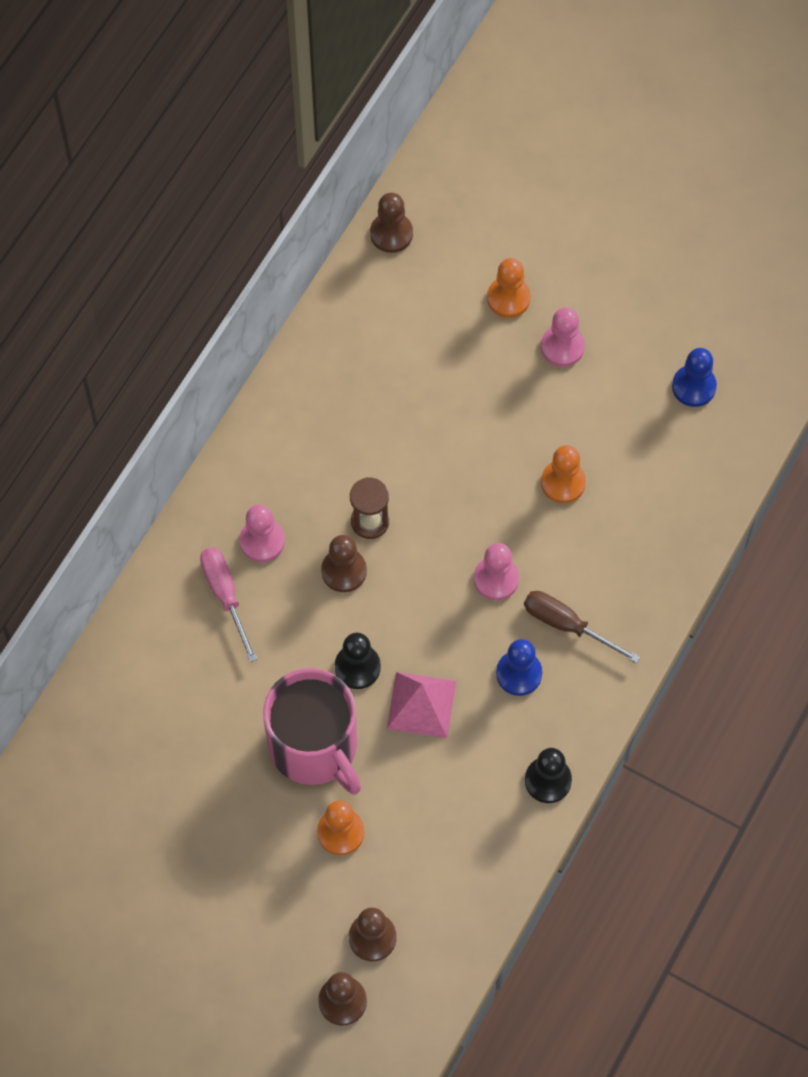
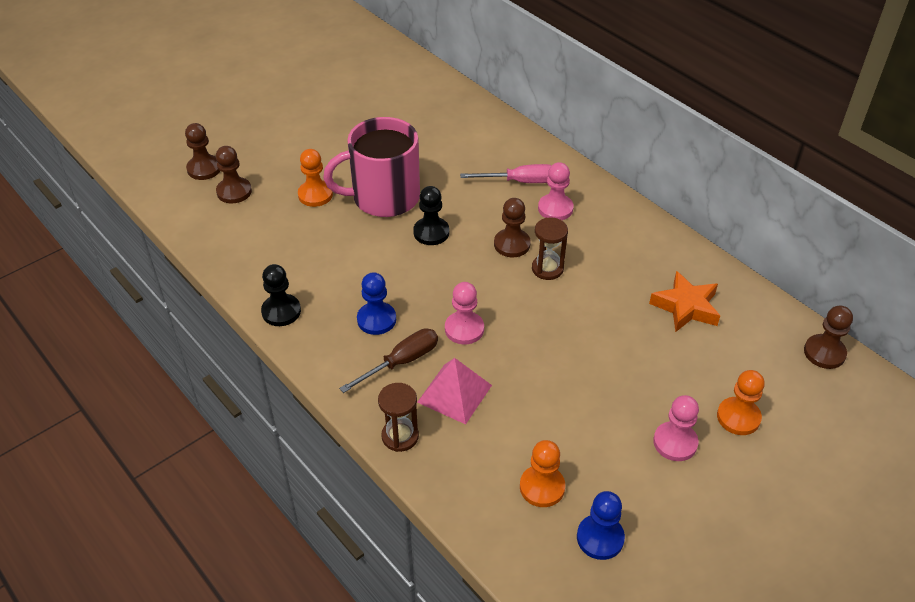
camera: 110 degrees right, 20 degrees down
pink pyramid [387,672,456,738] -> pink pyramid moved to [417,358,492,424]
orange pawn [541,445,586,503] -> orange pawn moved to [520,440,565,507]
none -> brown hourglass [378,383,419,452]
none -> orange star [649,271,720,332]

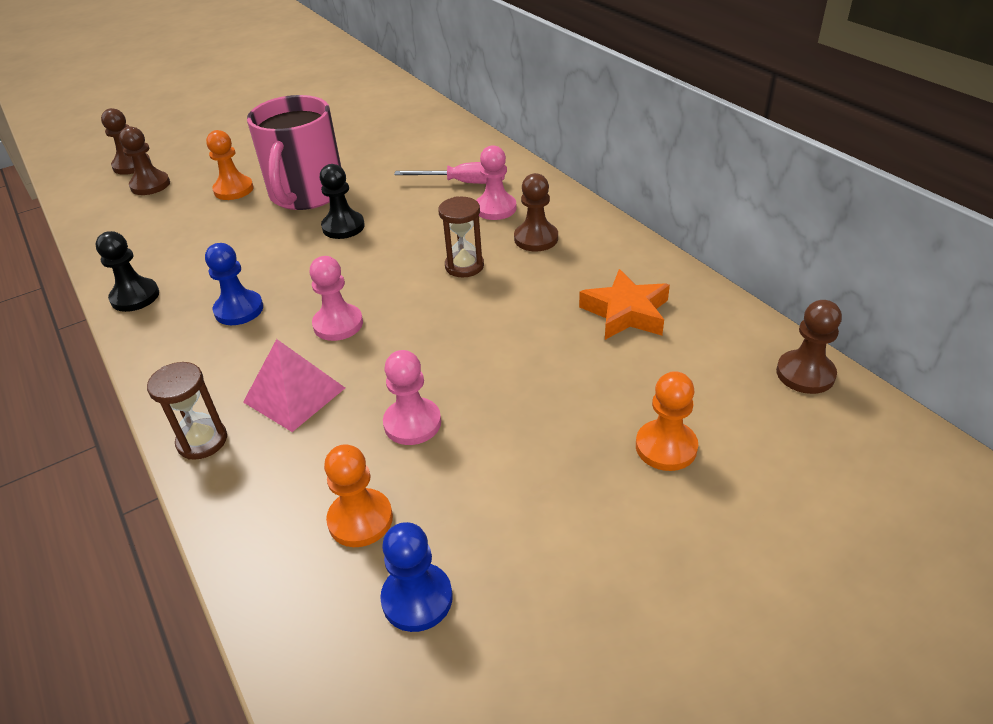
camera: 10 degrees right, 5 degrees down
pink mug [323,117,420,217] -> pink mug turned 75 degrees counterclockwise [247,95,341,210]
brown screwdriver [339,329,438,393] -> none
brown pawn [494,198,531,257] -> brown pawn moved to [514,173,558,251]
pink pawn [653,395,699,461] -> pink pawn moved to [383,350,441,445]

